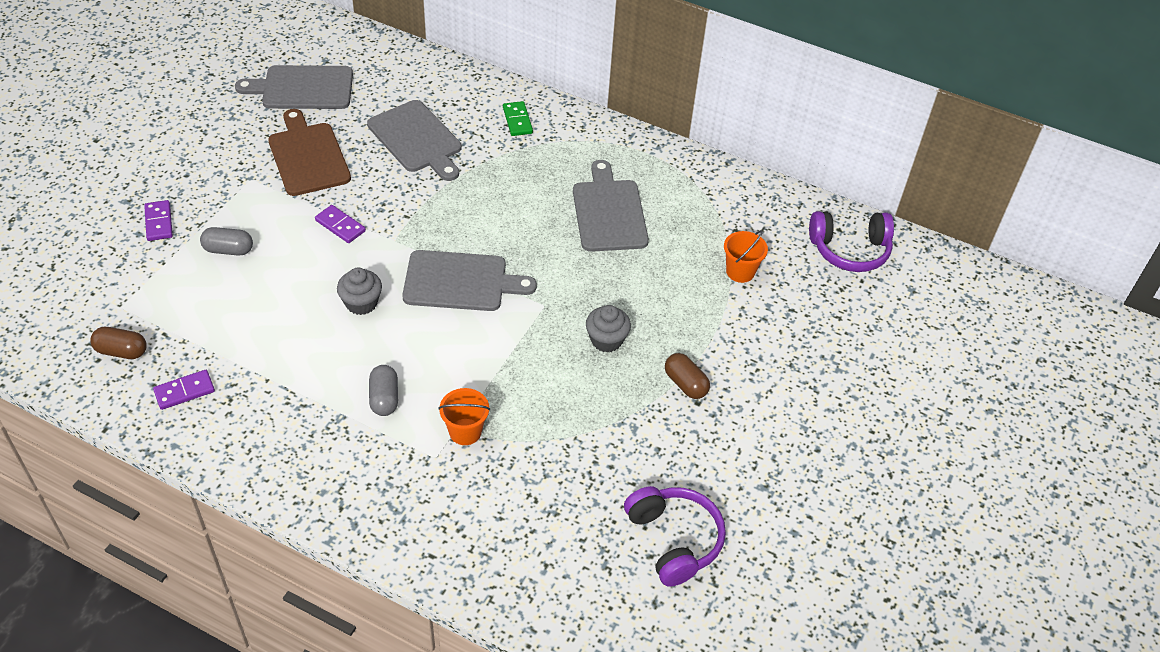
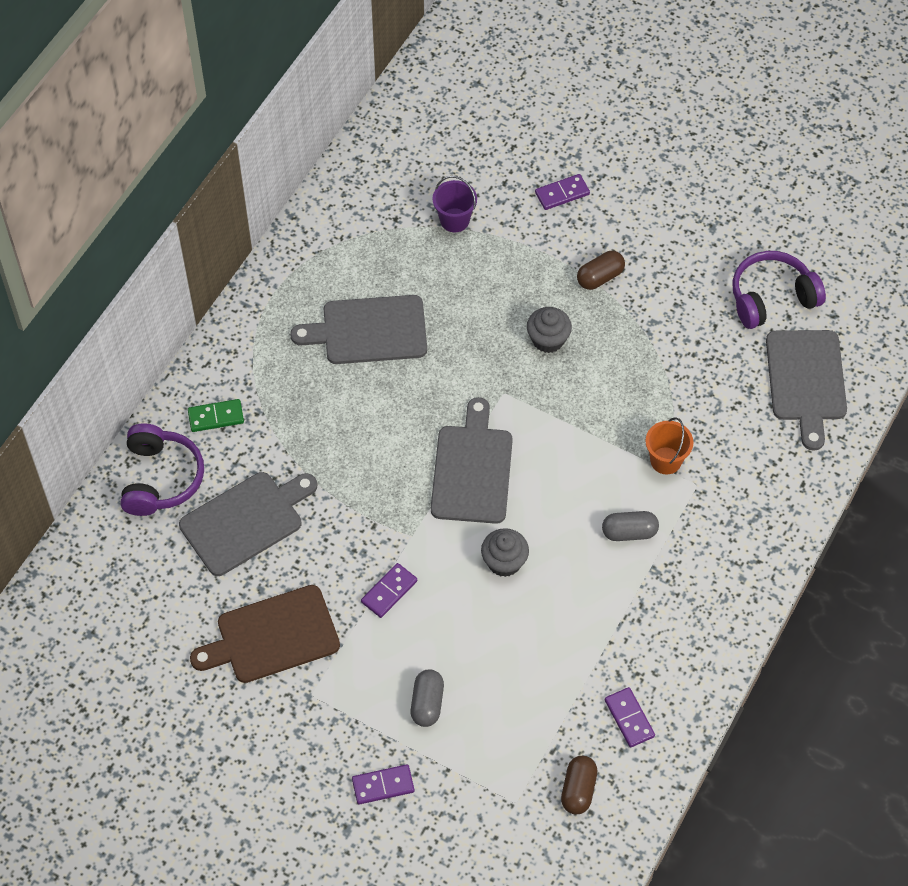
camera: 85 degrees left, 10 degrees up
grey cutting board [235,65,353,109] -> grey cutting board moved to [766,330,847,451]
orange bucket [724,230,768,283] -> purple bucket [433,176,477,232]
purple headphones [809,211,894,272] -> purple headphones moved to [120,423,204,516]
none -> purple domino [535,174,590,210]

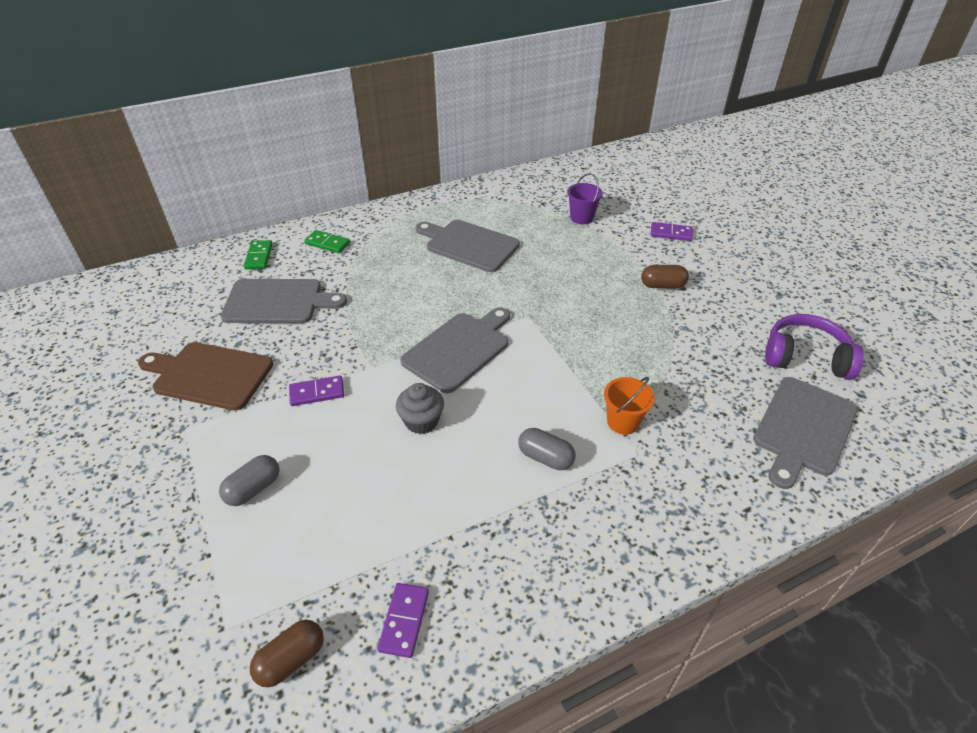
camera: 35 degrees right, 15 degrees down
purple headphones [120,423,204,516] -> green domino [244,240,273,270]
purple domino [352,764,414,804] -> none
grey cupcake [527,307,572,353] -> none

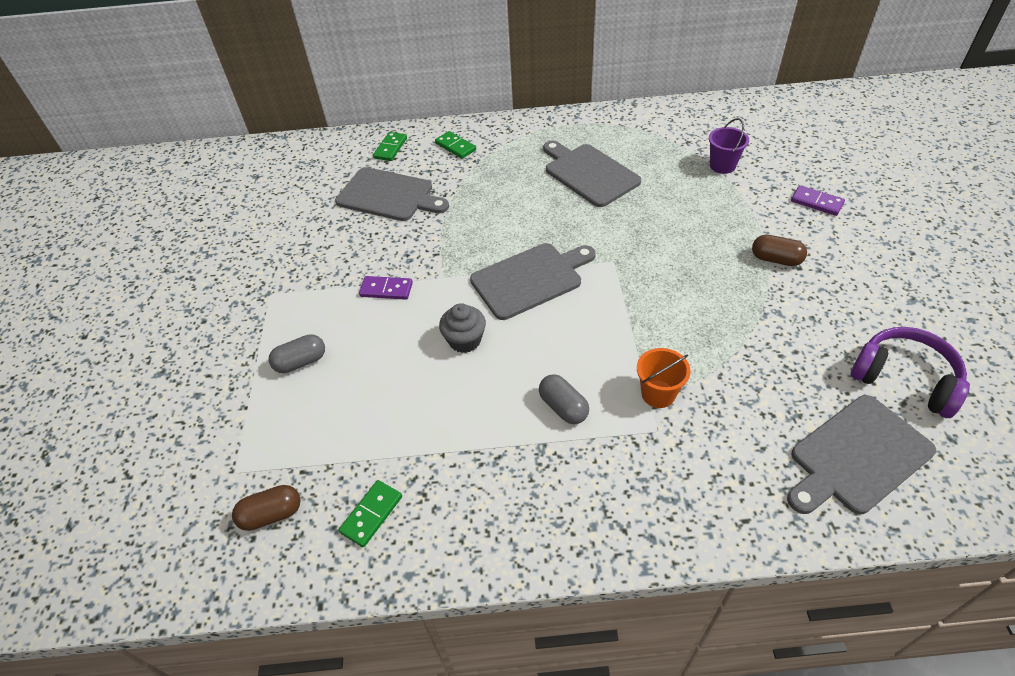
camera: 25 degrees right, 5 degrees up
brown cutting board [138,342,273,411] -> none
purple domino [377,583,429,658] -> green domino [339,480,402,547]

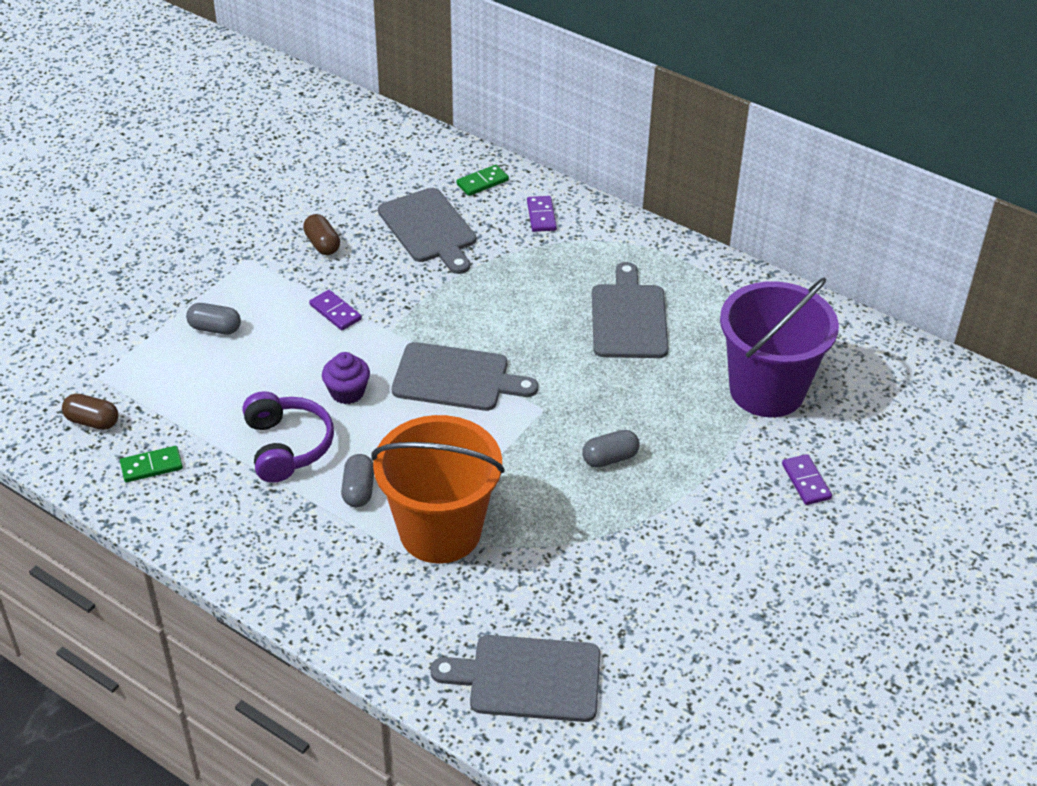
camera: 35 degrees right, 5 degrees down
green domino [435,131,476,159] -> purple domino [527,196,557,232]
grey cupcake [439,303,486,353] -> purple cupcake [322,352,370,404]
orange bucket [637,348,691,408] -> orange bucket [371,415,505,563], size x2.34
purple bucket [709,118,749,174] -> purple bucket [720,277,839,417], size x2.34
brown capsule [752,235,807,266] -> brown capsule moved to [303,214,340,255]
purple headphones [851,327,970,418] -> purple headphones moved to [242,391,334,483]
none -> grey capsule [582,430,639,468]

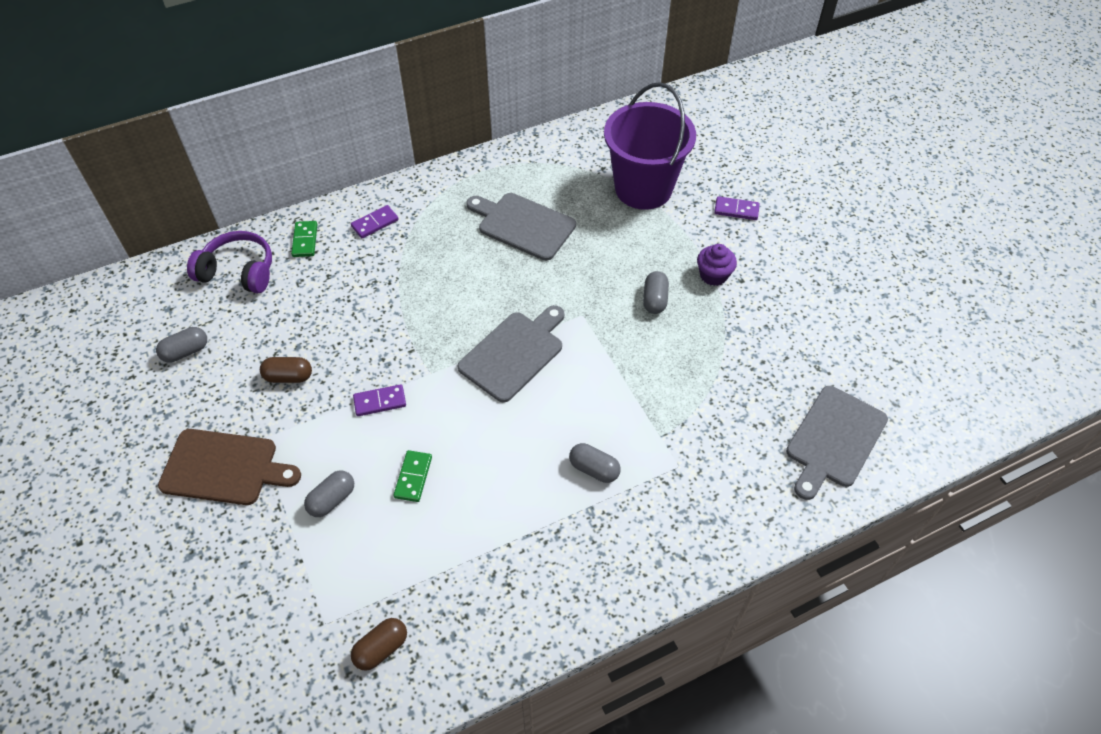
camera: 60 degrees left, 10 degrees up
green domino [120,446,183,482] -> green domino moved to [393,450,432,502]
purple headphones [242,391,334,483] -> purple headphones moved to [187,231,272,293]
purple cupcake [322,352,370,404] -> purple cupcake moved to [697,244,737,286]
orange bucket [371,415,505,563] -> none
grey cutting board [378,188,476,274] -> none
purple domino [527,196,557,232] -> purple domino turned 60 degrees counterclockwise [351,205,399,238]
none -> grey capsule [156,327,207,363]
none -> brown cutting board [158,429,301,505]

